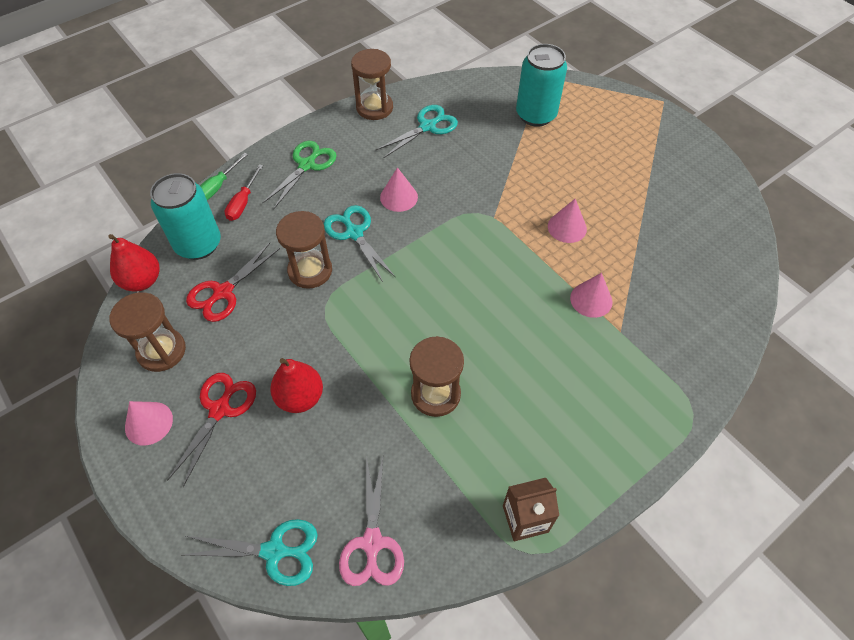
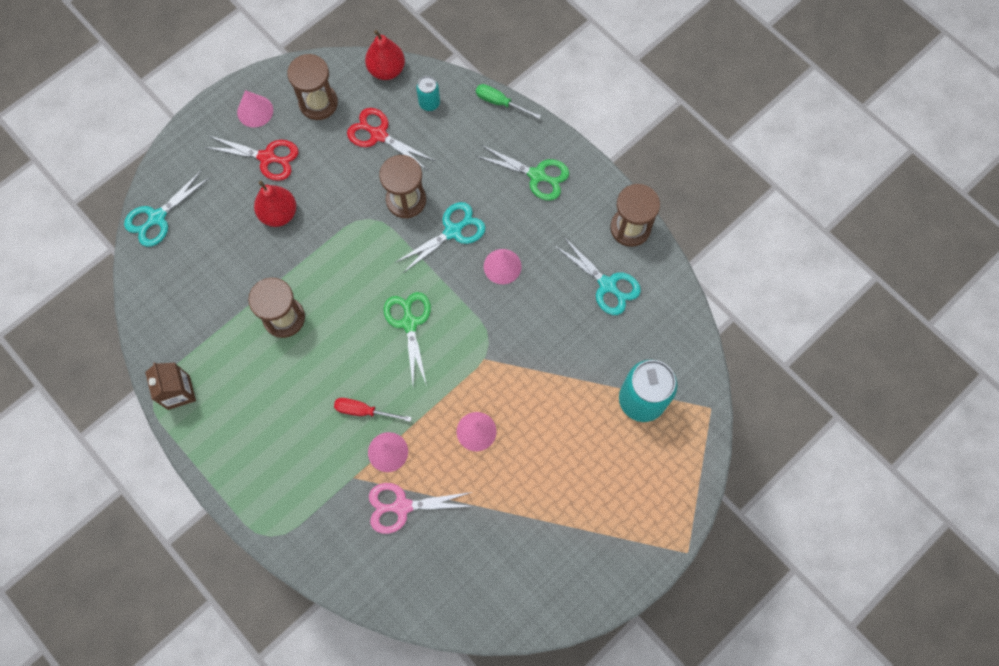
camera: 85 degrees right, 15 degrees up
turquoise can [150,173,221,260] -> turquoise can [416,76,440,111], size x0.50
turquoise scissors [184,519,318,586] -> turquoise scissors turned 45 degrees clockwise [124,170,210,247]
red screwdriver [225,164,263,221] -> red screwdriver moved to [334,398,412,422]
pink scissors [339,456,404,586] -> pink scissors moved to [369,483,472,534]
none -> green scissors [384,292,431,386]

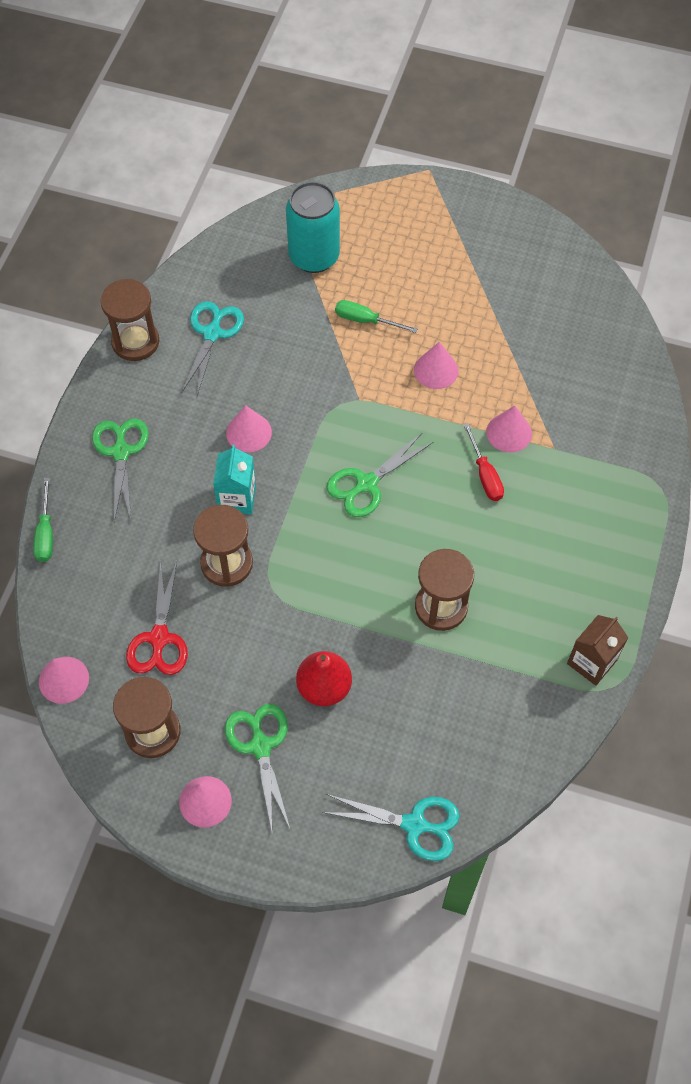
camera: 120 degrees left, 10 degrees down
red scissors [204,135,298,181] -> green scissors [225,704,290,831]
red pear [365,30,405,80] -> pink cone [39,657,89,704]
pink scissors [369,483,472,534] -> none
turquoise scissors [395,202,486,273] -> turquoise carton [213,444,256,514]
turquoise can [416,76,440,111] -> none
none -> green screwdriver [335,300,418,333]

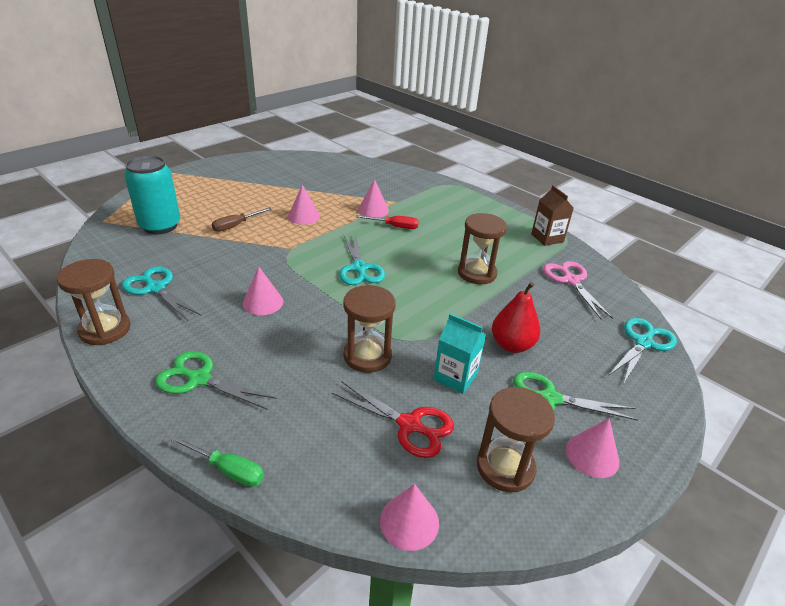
camera: 65 degrees left, 25 degrees down
turquoise carton [213,444,256,514] -> turquoise carton moved to [434,314,486,394]
green scissors [327,432,433,517] -> turquoise scissors [339,234,385,285]
green screwdriver [335,300,418,333] -> brown screwdriver [212,207,272,232]
none -> pink scissors [543,261,613,319]

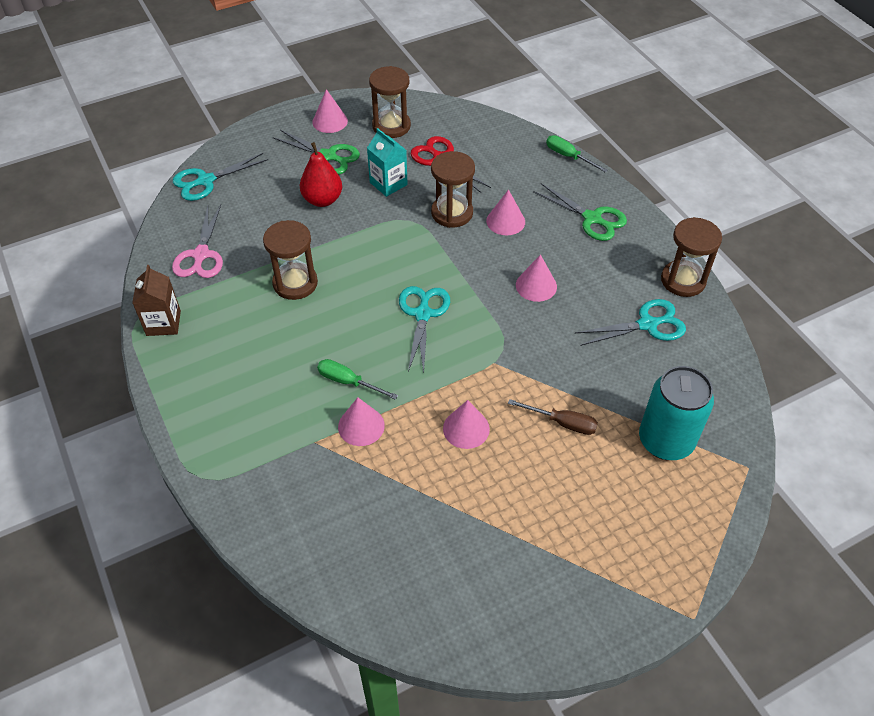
camera: 160 degrees left, 15 degrees up
turquoise scissors [122,266,201,321] -> turquoise scissors turned 75 degrees counterclockwise [575,299,686,346]
brown screwdriver [212,207,272,232] -> brown screwdriver turned 45 degrees clockwise [508,399,598,435]
red screwdriver [356,215,419,229] -> green screwdriver [317,359,398,400]
pink cone [380,484,439,551] -> pink cone moved to [486,189,525,235]

